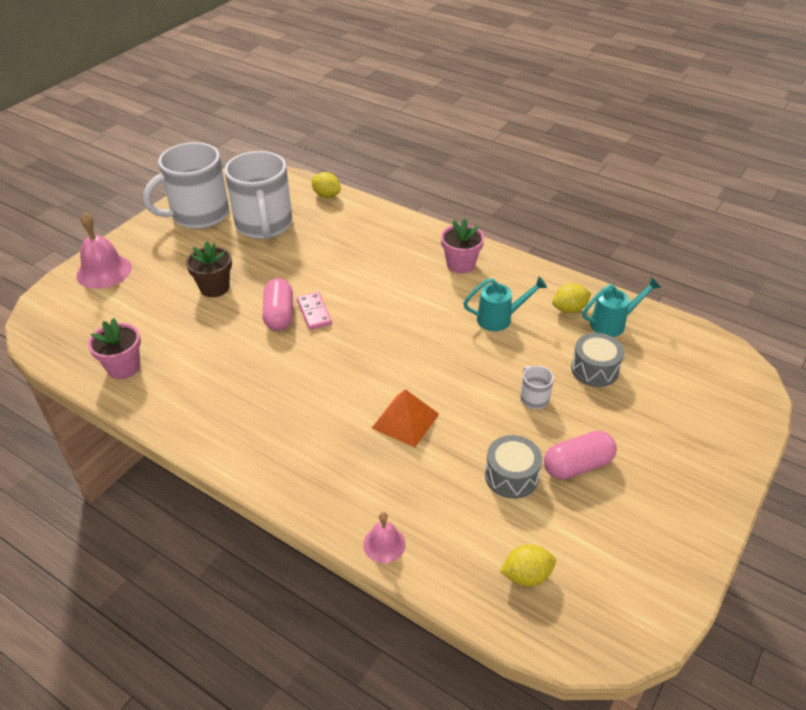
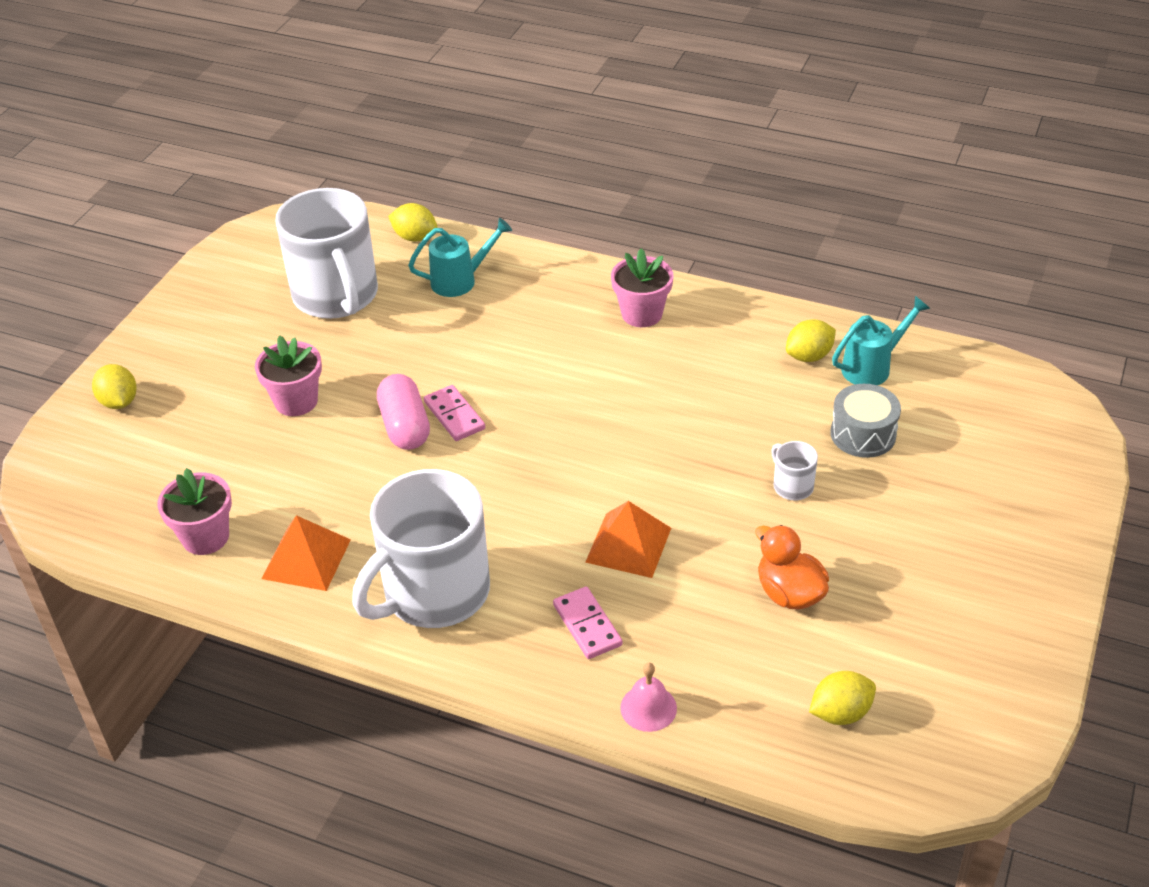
camera: 10 degrees left, 0 degrees up
pink bell [76,213,132,289] -> yellow lemon [92,364,137,409]
white mug [143,142,229,229] -> white mug moved to [352,469,490,628]
brown flower pot [186,241,232,297] -> pink flower pot [255,335,322,416]
turquoise watering can [463,277,547,331] -> turquoise watering can moved to [408,218,512,297]
grey drum [485,435,542,499] -> orange duck [755,525,829,610]
pink capsule [544,431,617,480] -> none
none -> orange pyramid [261,515,351,591]
none -> pink domino [553,587,622,659]

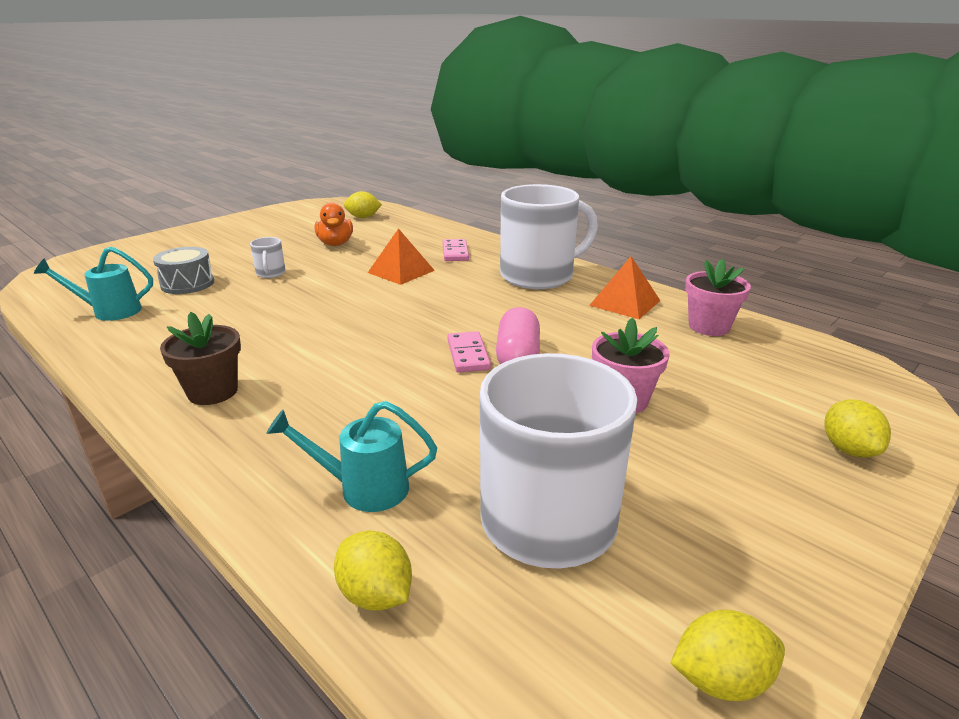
camera: 160 degrees left, 15 degrees down
pink flower pot [611,248,674,327] -> brown flower pot [160,312,241,405]
pink bell [620,663,677,732] -> none
yellow lemon [786,319,836,362] -> yellow lemon moved to [670,609,785,701]

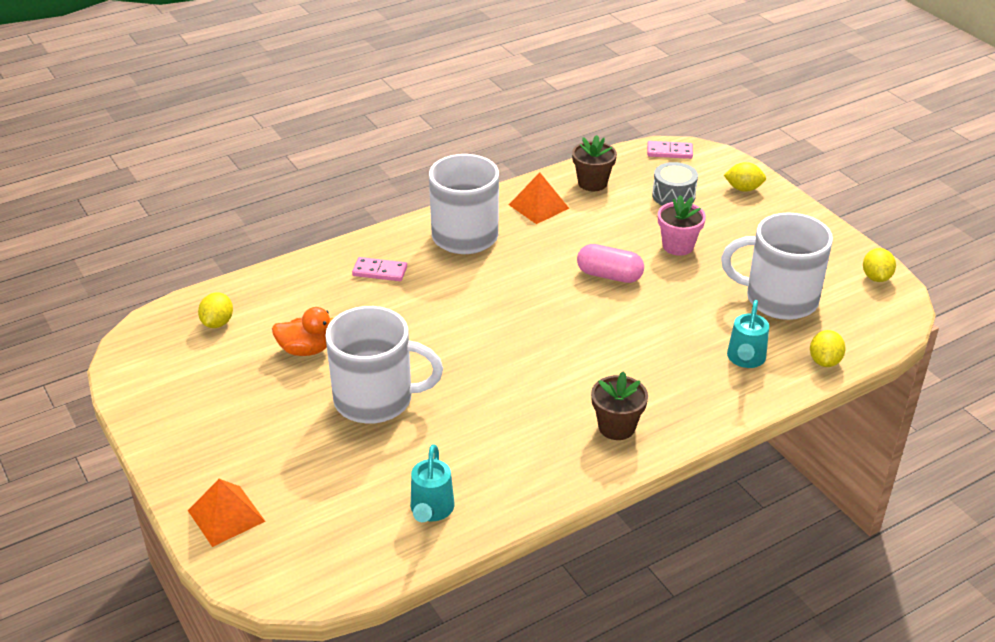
camera: 75 degrees left, 10 degrees up
grey drum [153,247,214,294] -> grey drum moved to [652,162,698,206]
white mug [250,237,286,278] -> white mug [325,306,443,424], size x2.49
yellow lemon [334,530,412,611] -> yellow lemon turned 45 degrees counterclockwise [810,330,846,367]
orange pyramid [368,228,435,285] -> orange pyramid moved to [188,479,266,547]
pink domino [447,331,491,373] -> pink domino moved to [647,141,693,159]
pink flower pot [685,259,751,336] -> brown flower pot [572,135,617,191]

